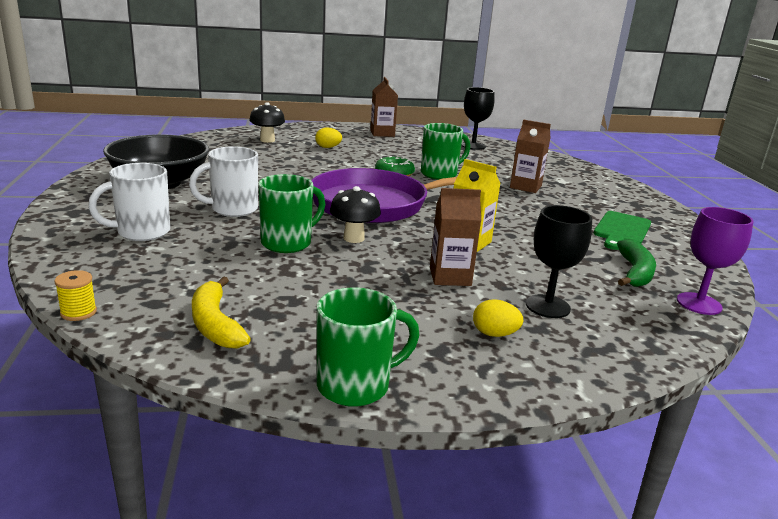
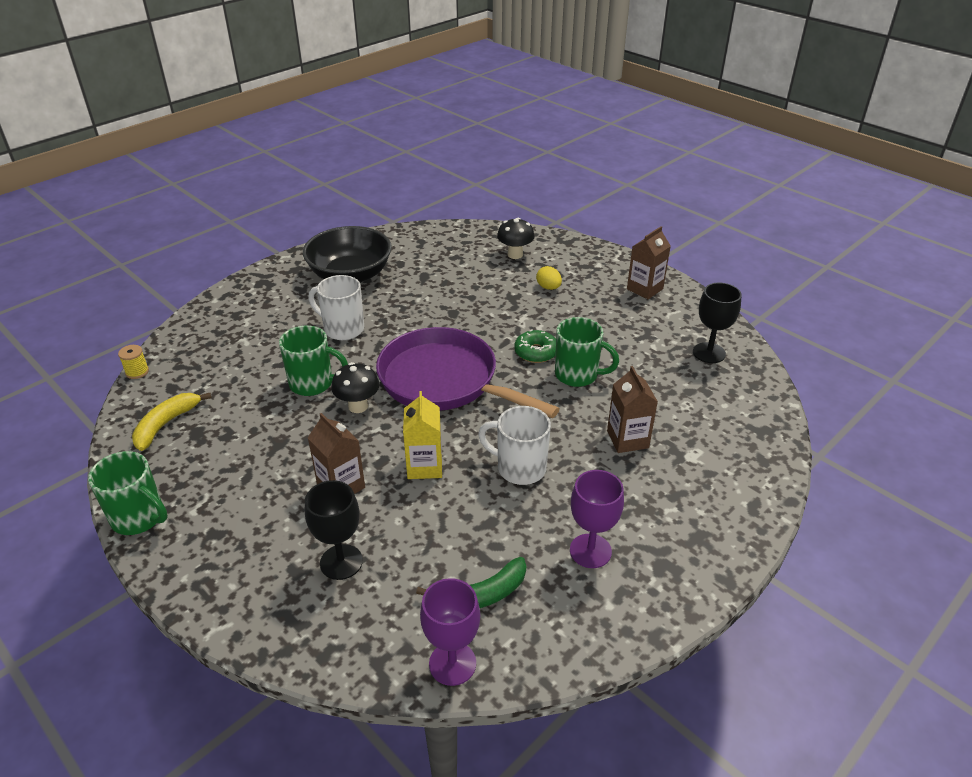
camera: 55 degrees right, 15 degrees up
white mug [88,163,170,241] -> white mug moved to [478,406,551,485]
yellow egg [473,299,523,337] -> none
green cutting board [594,211,651,250] -> purple goblet [570,470,624,568]

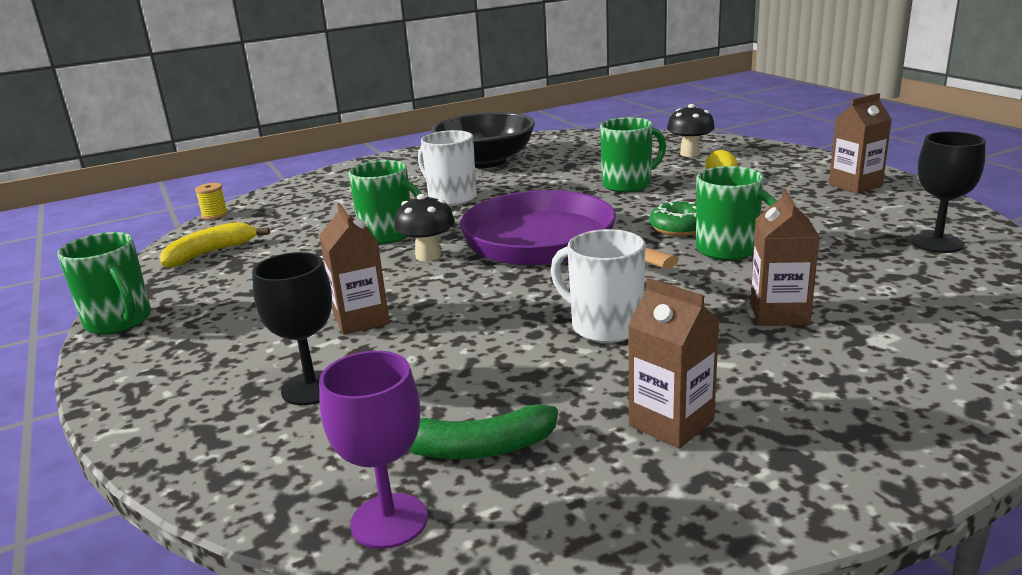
camera: 20 degrees right, 15 degrees down
yellow carton [403,391,442,479] -> none
purple goblet [570,470,624,568] -> brown carton [628,278,719,449]
none -> green mug [600,117,666,193]

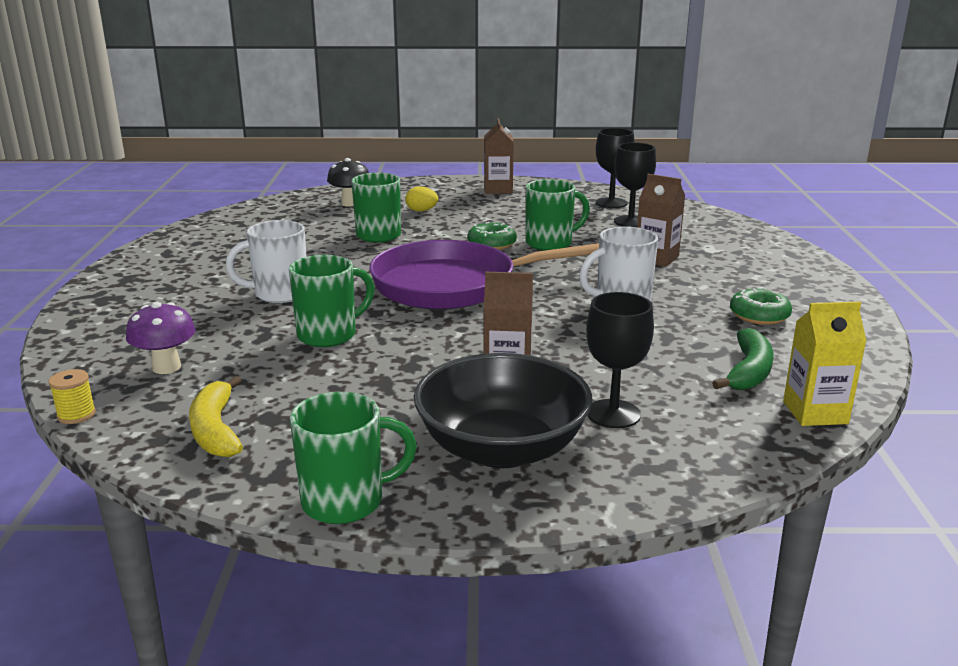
camera: 65 degrees left, 0 degrees up
purple goblet [319,351,428,549] -> yellow carton [783,302,867,426]
black mushroom [394,194,455,261] -> none
black bowl [432,112,535,168] -> black bowl moved to [414,353,593,468]
brown carton [628,278,719,449] -> green donut [730,287,792,325]
none -> purple mushroom [126,302,196,374]
none -> black goblet [614,143,656,227]

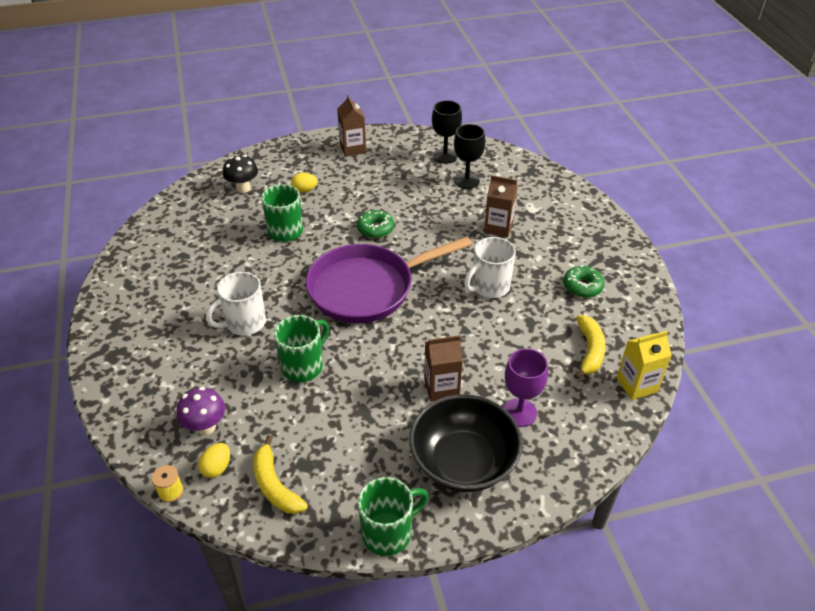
camera: 15 degrees left, 20 degrees up
green mug [526,179,590,251] -> none
black goblet [586,292,654,428] -> purple goblet [503,348,548,427]
green banana [712,328,773,390] -> yellow banana [574,315,606,379]
none -> yellow egg [198,443,230,478]

